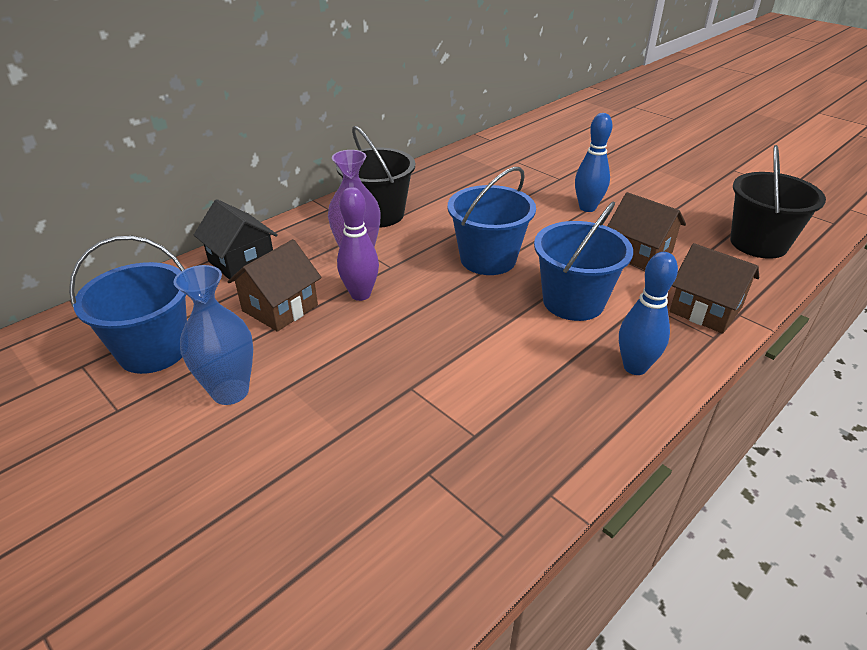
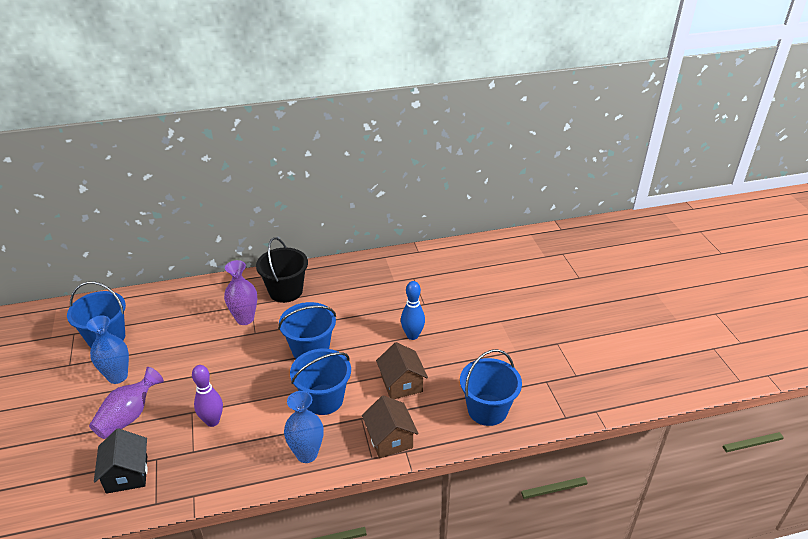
camera: 30 degrees right, 0 degrees up
black house [194,199,278,279] -> black house moved to [94,428,148,494]
brown house [228,239,322,332] -> none
purple bowling pin [337,187,379,301] -> purple bowling pin moved to [192,365,223,427]
blue bowling pin [619,252,678,375] -> blue vase [284,391,324,463]
black bucket [730,145,826,259] -> blue bucket [460,349,522,426]
none -> purple vase [89,367,164,439]

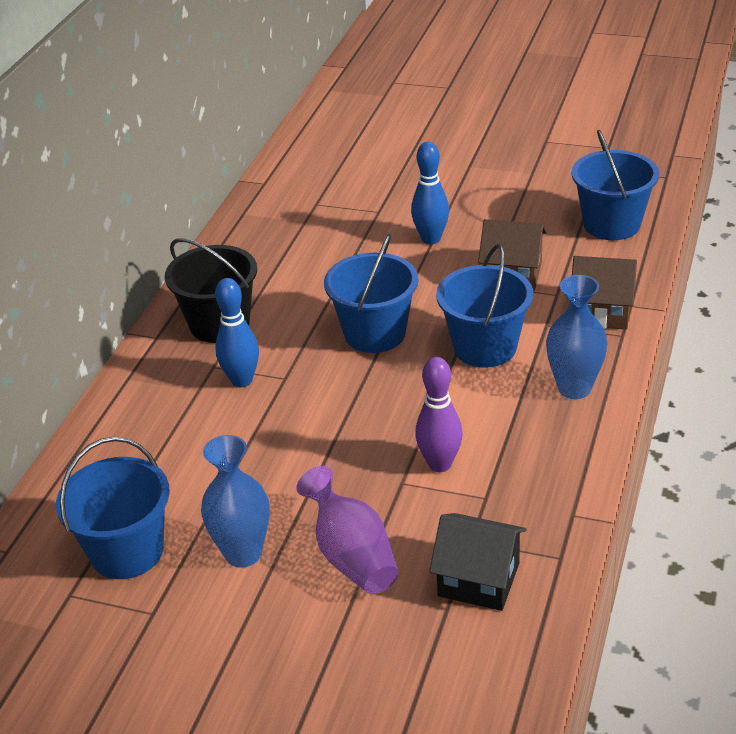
camera: 55 degrees left, 0 degrees up
purple vase [224,260,257,325] -> blue bowling pin [215,278,259,387]

